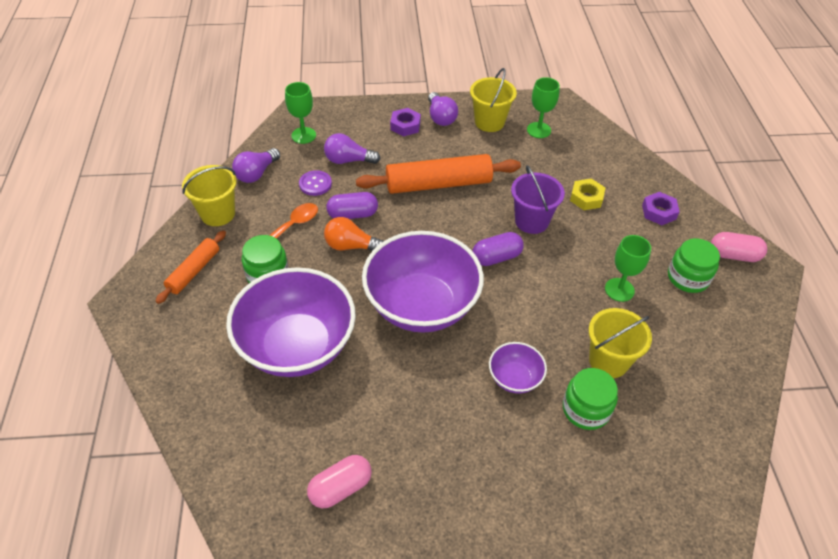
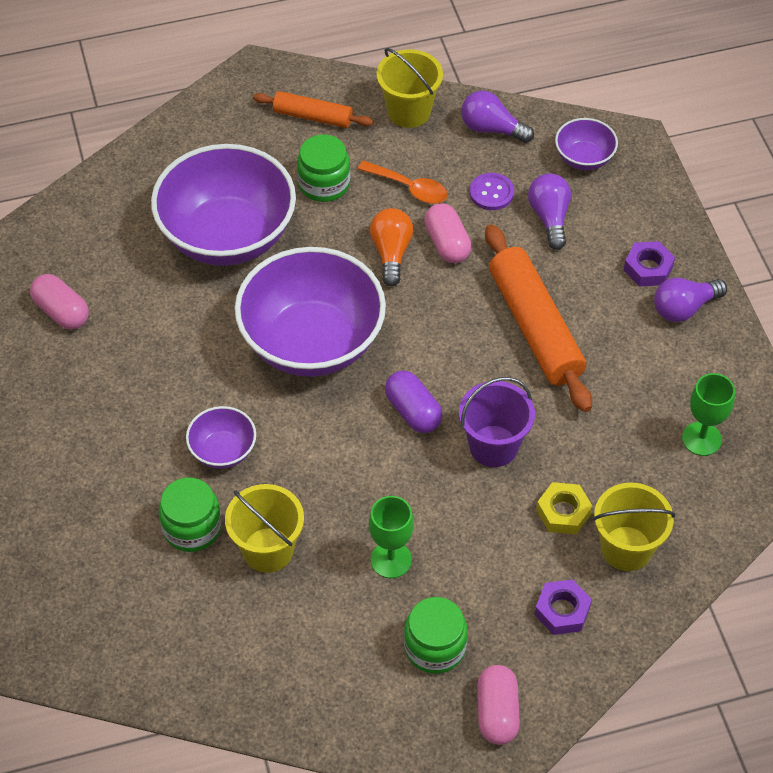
camera: 80 degrees right, 5 degrees up
green goblet [285,82,316,144] -> purple bowl [555,118,618,170]
purple capsule [326,192,378,219] -> pink capsule [424,203,472,263]
yellow bucket [470,68,517,132] -> yellow bucket moved to [593,482,675,571]

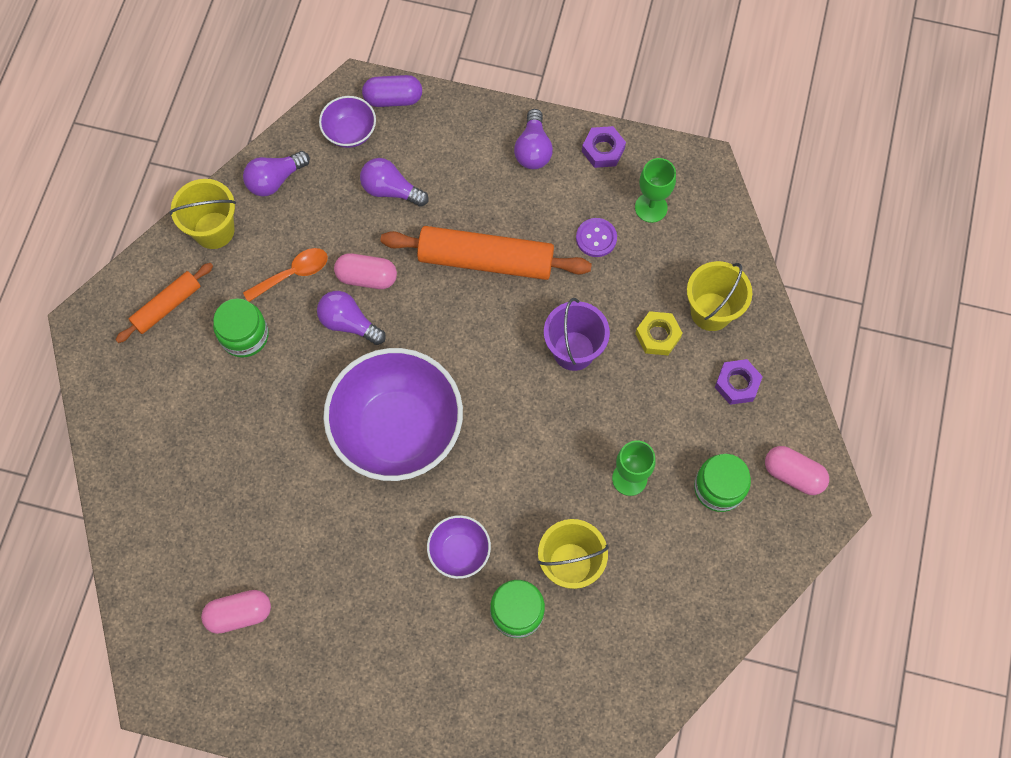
camera: 60 degrees left, 15 degrees up
purple bowl [151,144,296,266] -> none
orange light bulb [370,208,413,286] -> purple light bulb [317,291,386,345]
purple capsule [385,371,443,433] -> purple capsule moved to [362,75,422,107]
purple button [470,173,514,210] -> purple button moved to [576,218,617,257]
purple nut [624,241,675,287] -> purple nut moved to [582,126,626,168]

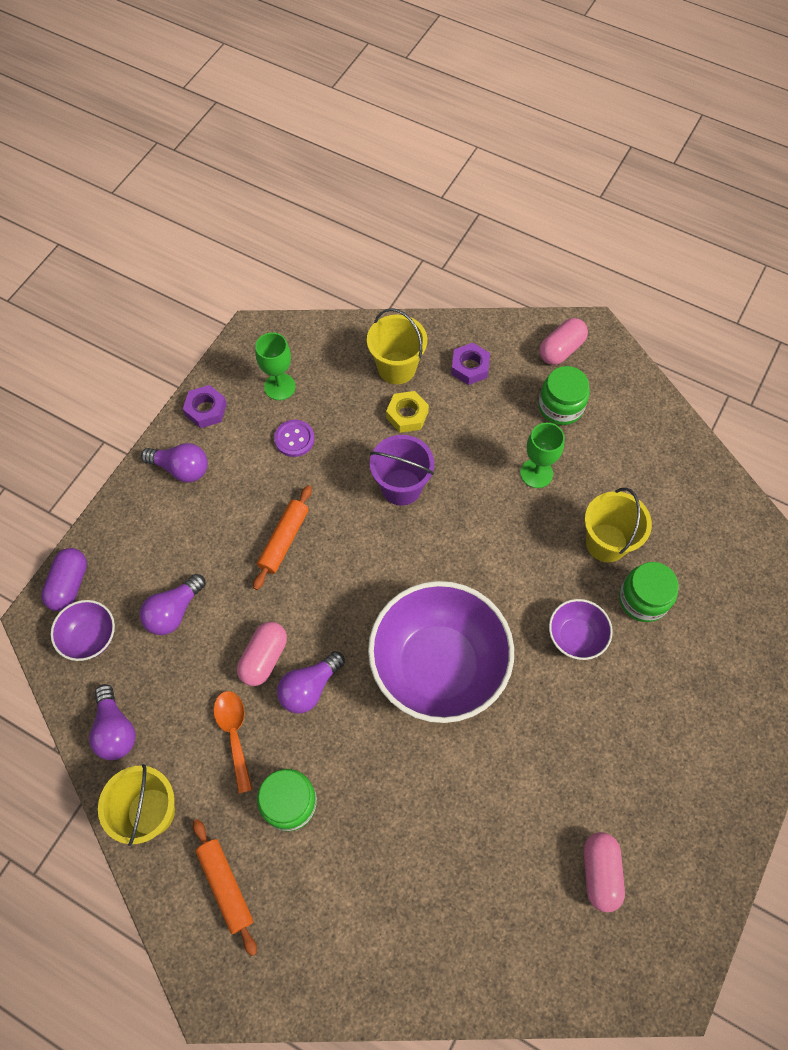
camera: 75 degrees left, 5 degrees down
orange rolling pin [380,226,592,280] -> orange rolling pin [253,485,312,590], size x0.56

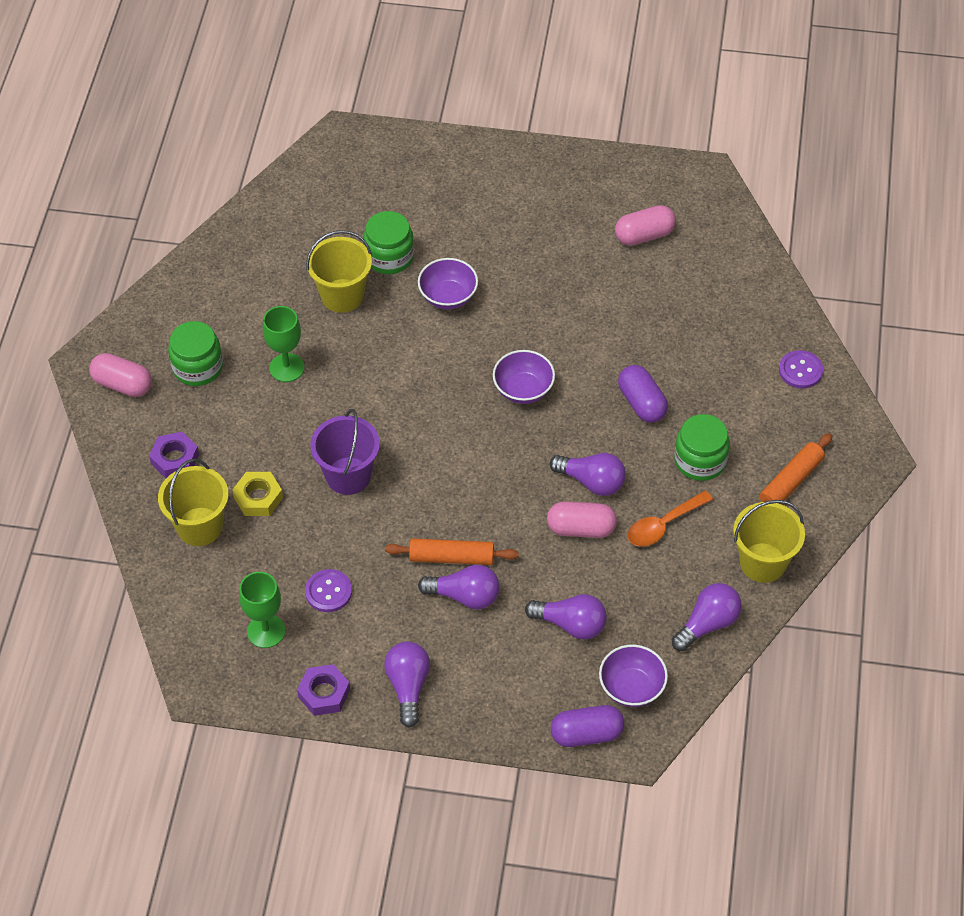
camera: 110 degrees left, 10 degrees down
purple bowl [368,581,514,723] -> purple bowl [493,350,555,404], size x0.45
none -> purple light bulb [418,565,500,609]
none -> purple capsule [618,365,668,423]
none -> purple button [779,350,823,389]

